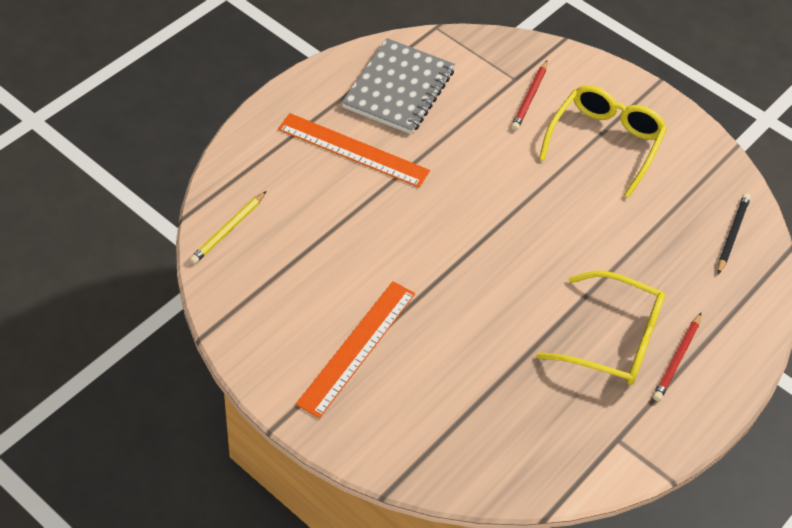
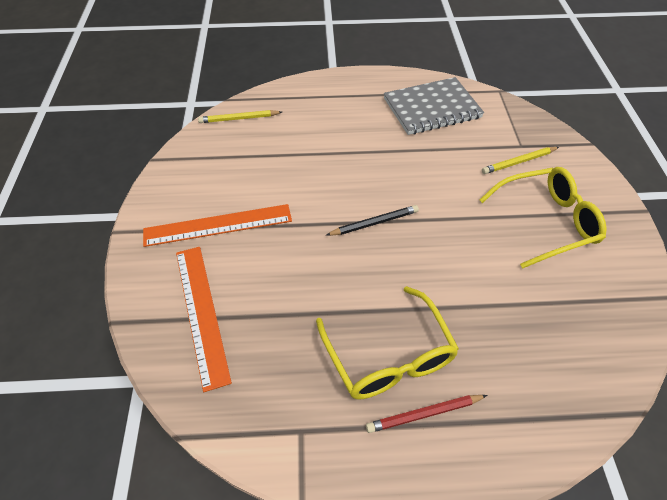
camera: 50 degrees right, 0 degrees up
orange ruler [278,113,430,188] -> orange ruler moved to [176,247,232,392]
red pencil [511,61,547,131] -> yellow pencil [482,147,559,174]
black pencil [718,193,751,274] -> black pencil moved to [326,205,419,236]

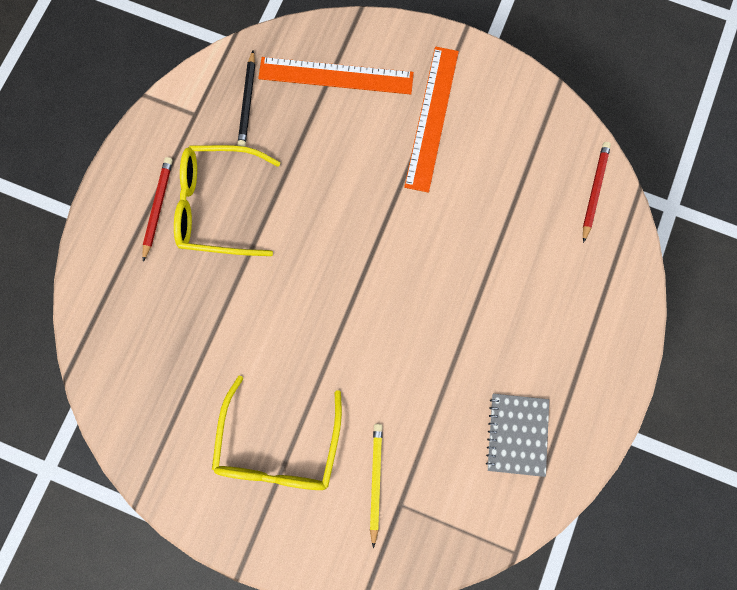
camera: 115 degrees right, 25 degrees up
yellow pencil [198,110,282,123] -> red pencil [583,142,611,243]
black pencil [326,205,419,236] -> black pencil moved to [237,51,255,147]
grey notebook [384,77,484,135] -> grey notebook [486,394,549,477], size x0.65

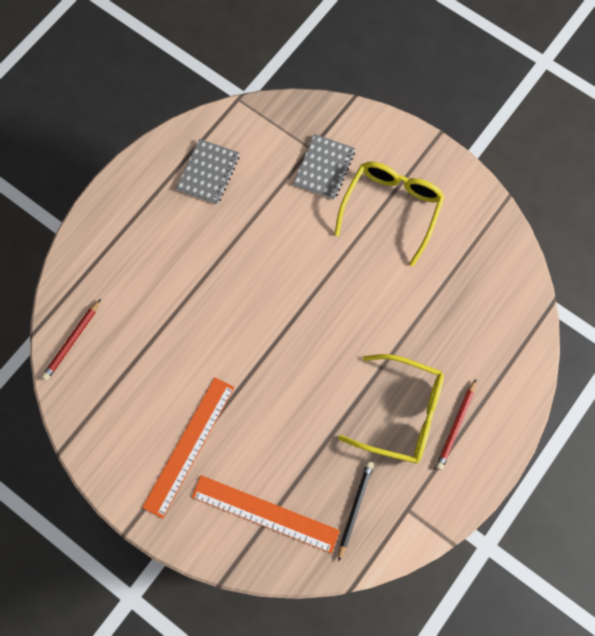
camera: 165 degrees left, 5 degrees down
yellow pencil [370,424,383,548] -> grey notebook [293,134,355,199]

